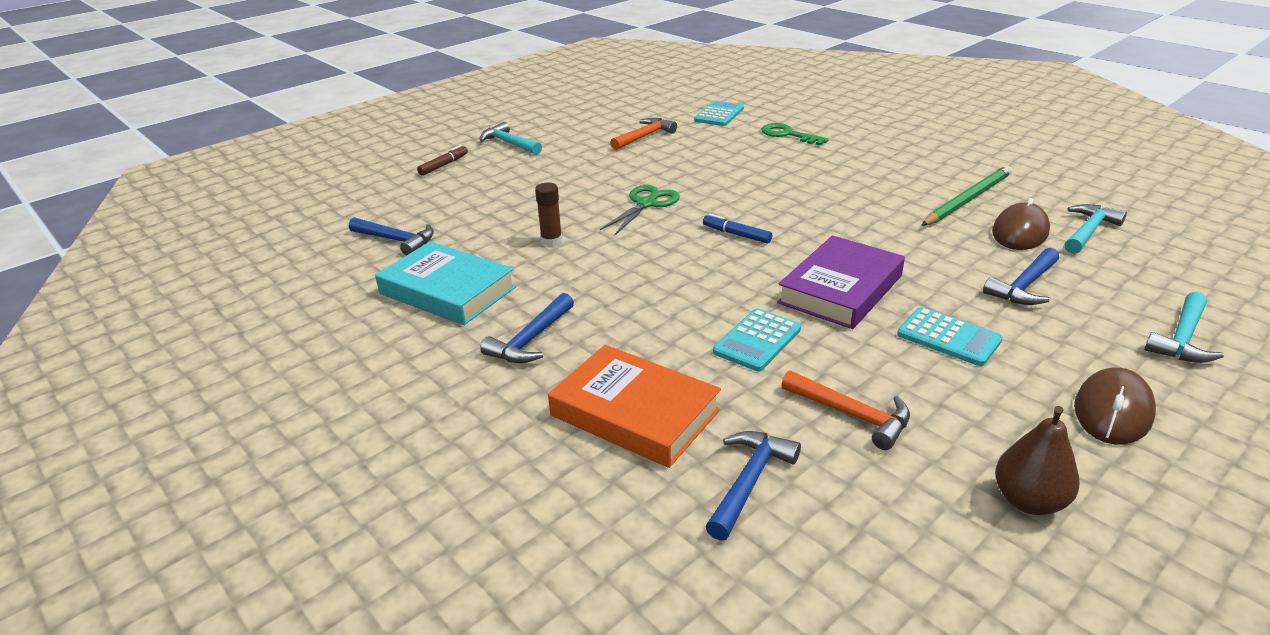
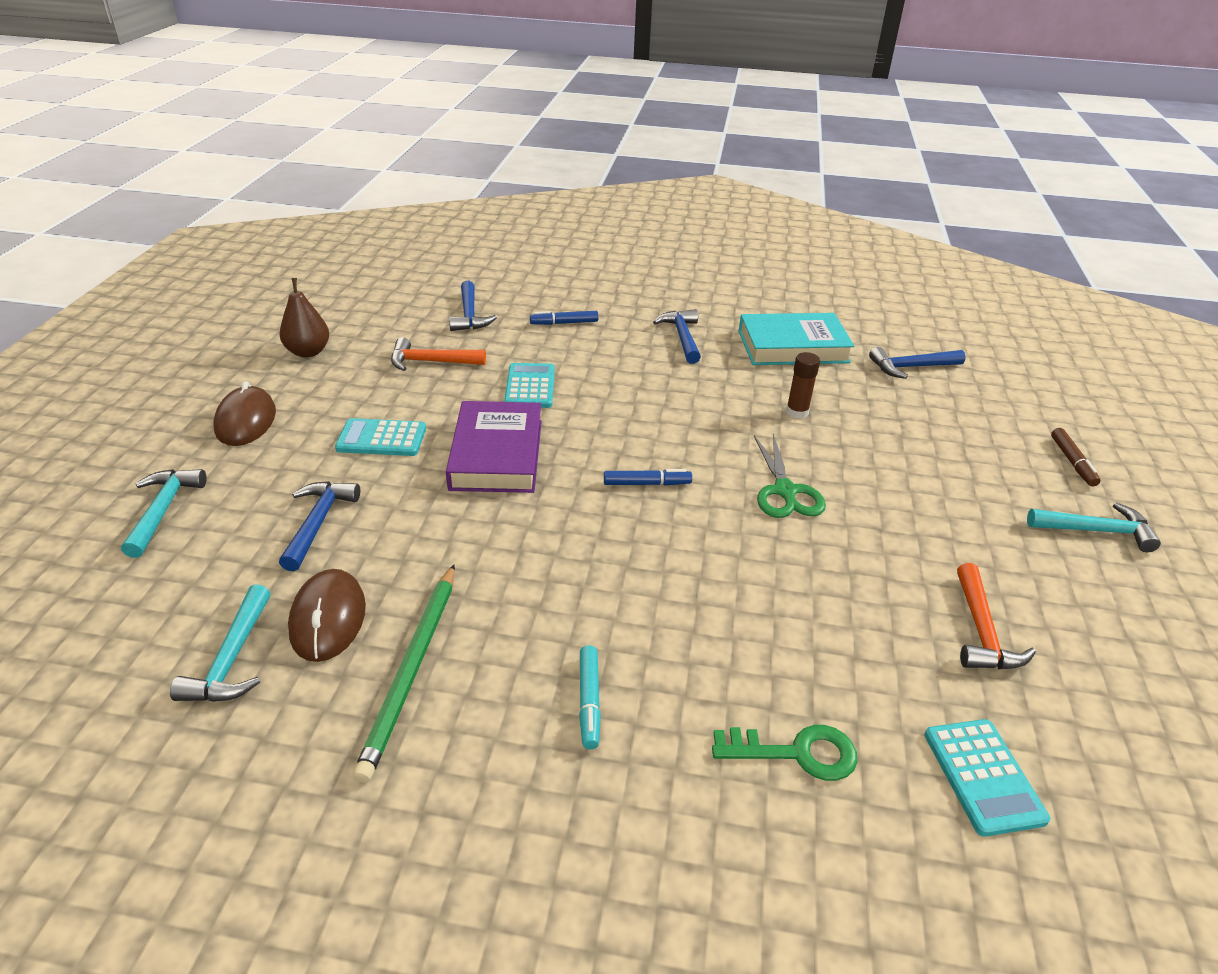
camera: 140 degrees right, 5 degrees up
orange book [548,345,721,468] -> blue marker [530,311,598,325]
none -> turquoise marker [579,645,601,749]

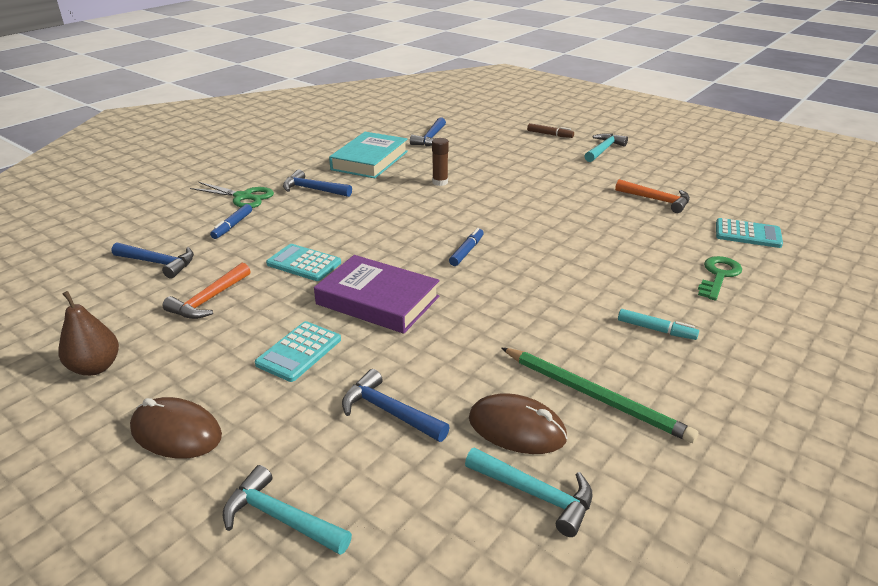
camera: 60 degrees left, 5 degrees down
green scissors [754,434,826,518] -> green scissors moved to [190,182,274,208]

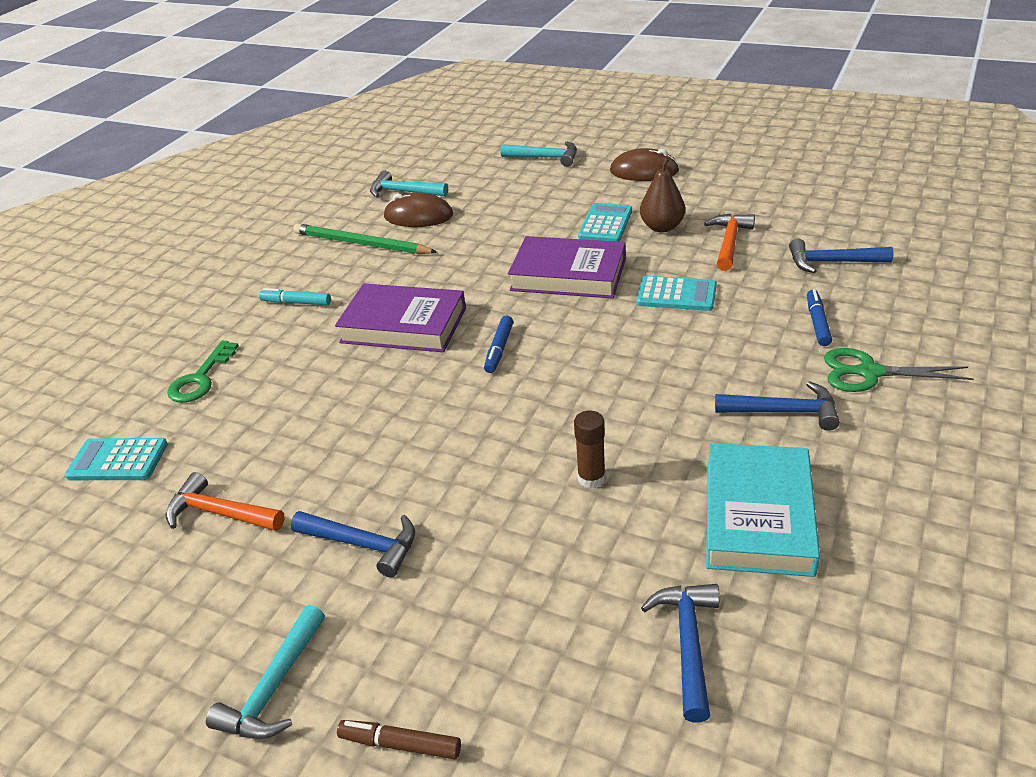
camera: 170 degrees right, 5 degrees up
brown pear [59,291,119,376] -> brown pear moved to [640,157,685,232]
blue hammer [342,369,450,442] -> blue hammer moved to [291,511,415,577]
none -> purple book [335,283,466,352]

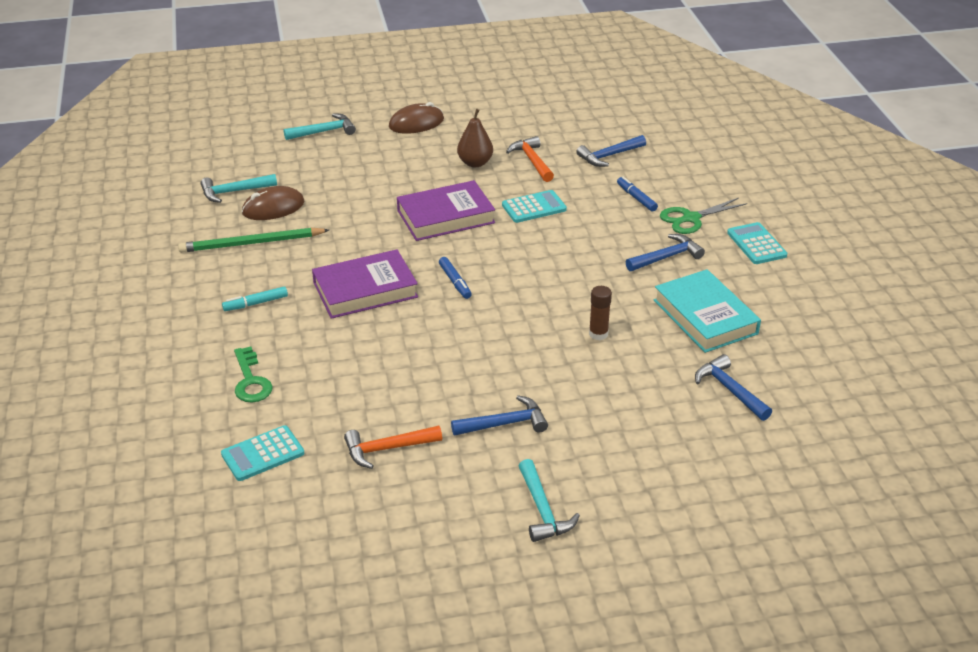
camera: 40 degrees left, 0 degrees up
brown marker [337,720,461,759] -> none
turquoise calculator [578,203,632,242] -> turquoise calculator moved to [727,222,787,264]

